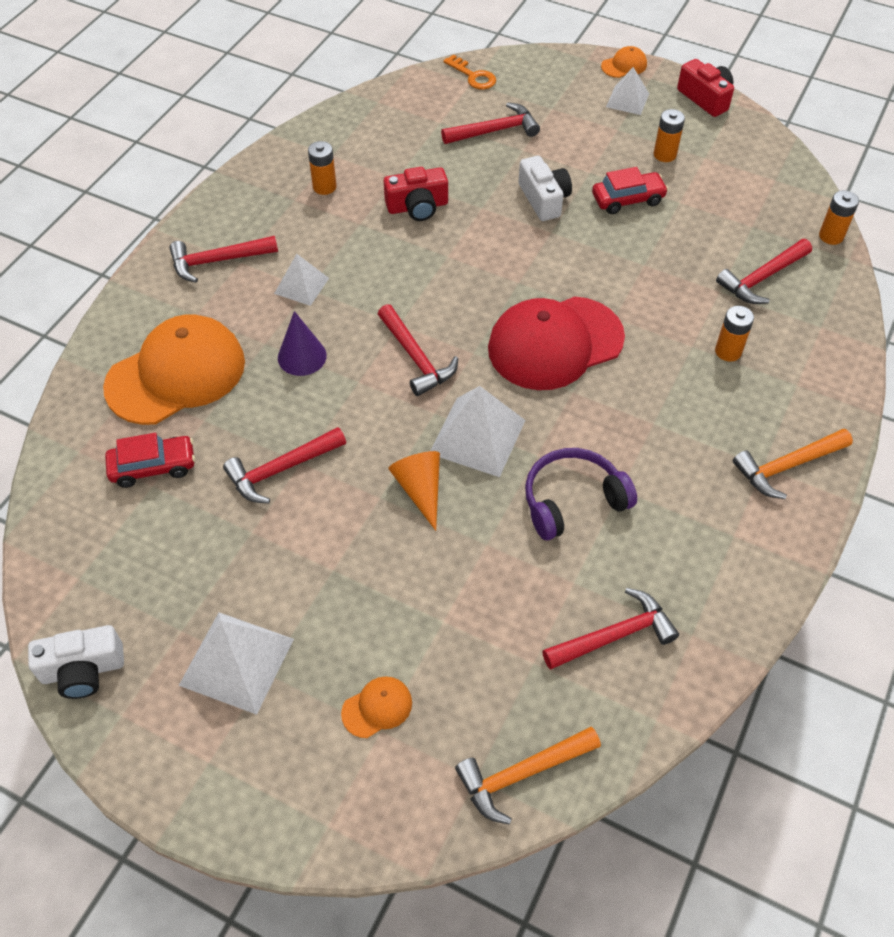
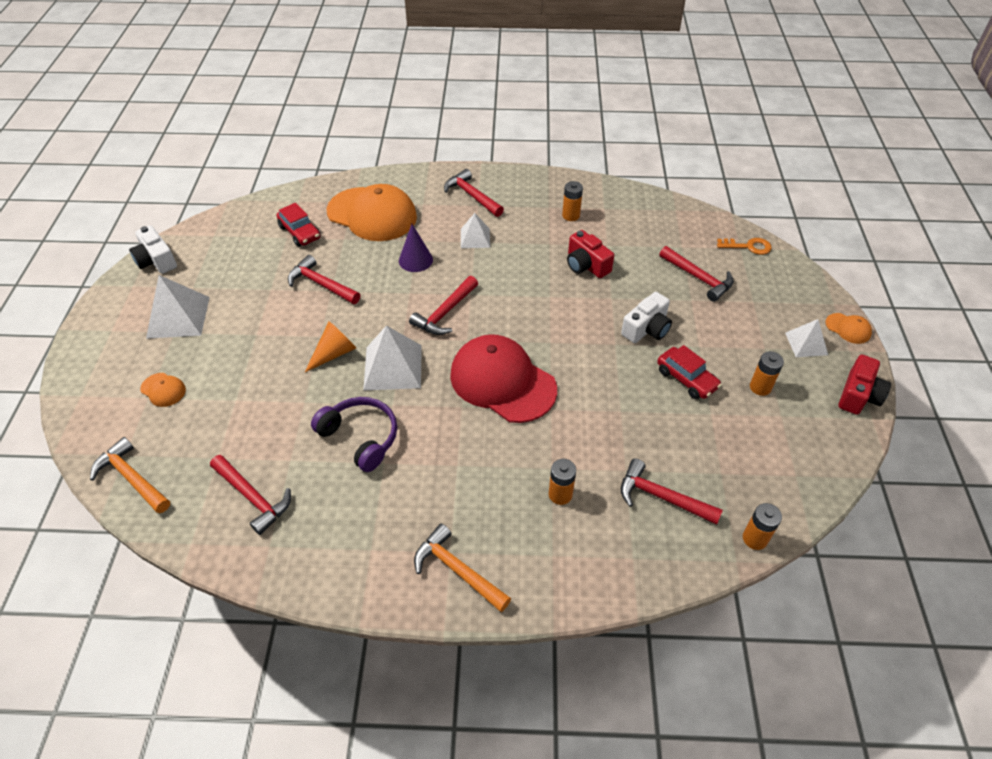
camera: 65 degrees right, 5 degrees down
orange key [443,55,496,89] -> orange key turned 105 degrees counterclockwise [717,238,772,255]

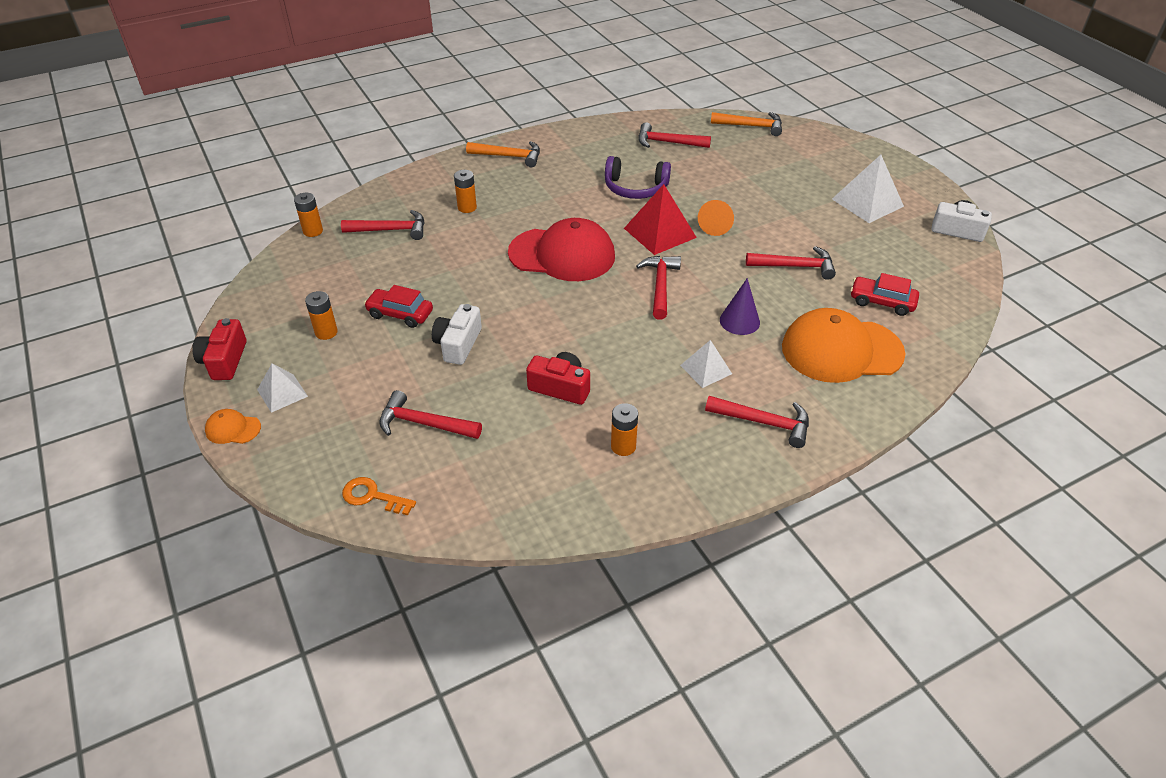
camera: 150 degrees right, 5 degrees down
orange cap [140,373,186,407] -> none
white pyramid [363,326,422,391] -> red pyramid [624,184,697,255]
orange key [717,238,772,255] -> orange key turned 45 degrees clockwise [342,477,416,515]

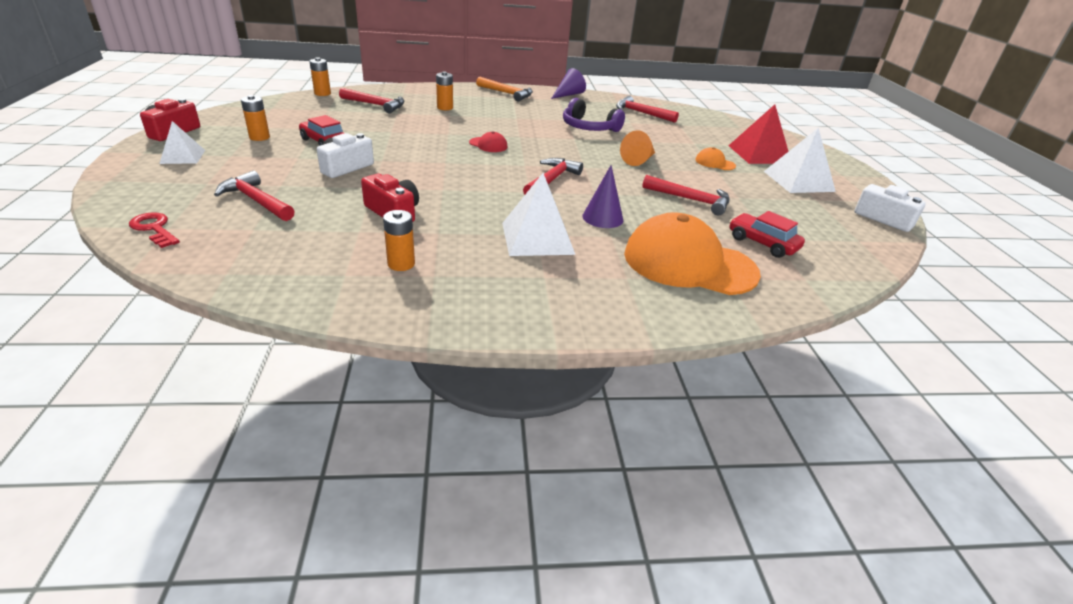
camera: 20 degrees right, 10 degrees down
orange cap [205,409,261,444] -> orange cap moved to [695,147,736,170]
orange key [342,477,416,515] -> red key [129,212,180,248]
red cap [508,218,615,281] -> red cap [469,131,508,152], size x0.42
red pyramid [624,184,697,255] -> red pyramid moved to [729,104,789,164]
white pyramid [680,340,732,388] -> white pyramid [502,173,575,256], size x1.66
red hammer [705,396,809,448] -> none
orange hammer [711,112,782,136] -> none
none -> purple cone [551,68,586,99]

